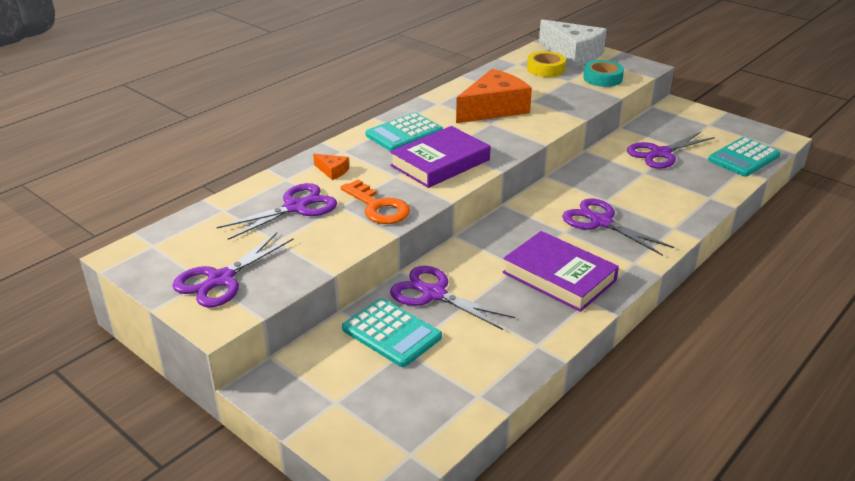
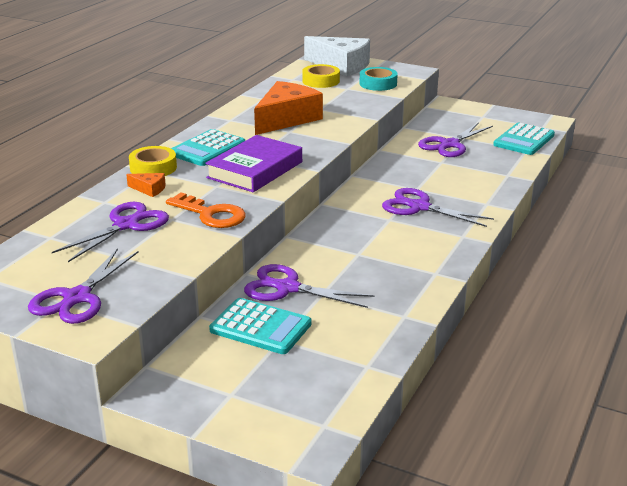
camera: 15 degrees left, 5 degrees down
purple book [502,231,619,312] -> none
none -> yellow tape [129,146,177,176]

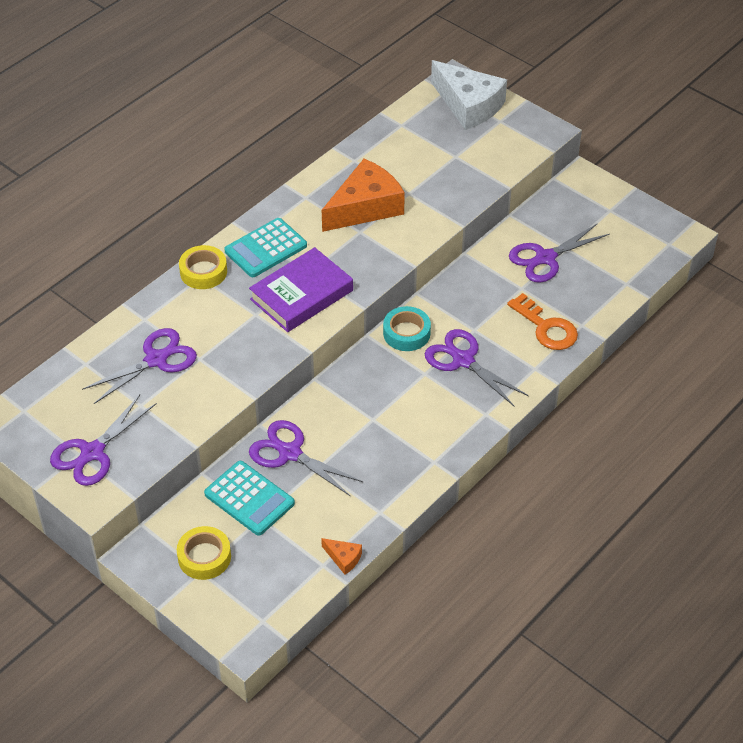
camera: 15 degrees right, 20 degrees up
orange cheese [126,173,166,197] -> orange cheese moved to [321,538,362,574]
orange key [166,192,246,228] -> orange key moved to [507,293,578,350]
yellow tape [302,64,340,88] -> yellow tape moved to [177,526,231,580]
turquoise tape [359,67,398,91] -> turquoise tape moved to [383,306,431,351]
turquoise calculator [493,123,555,155] -> none

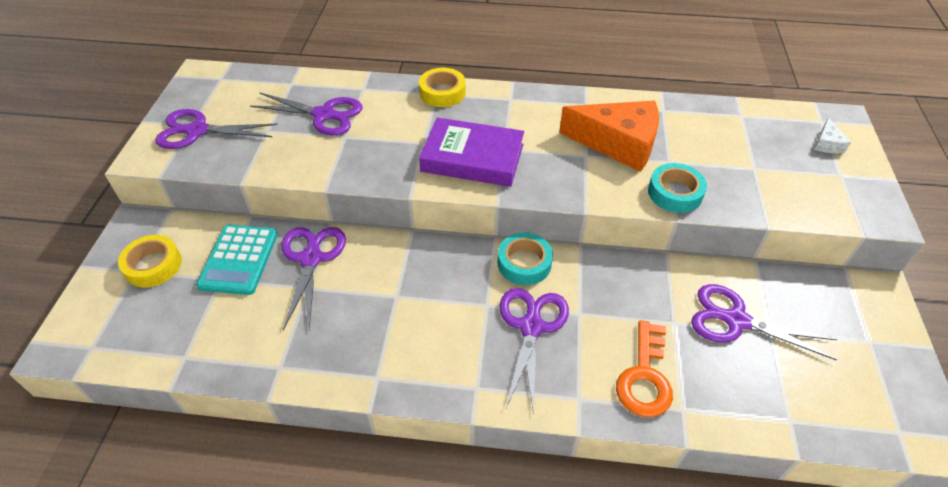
camera: 55 degrees right, 0 degrees up
turquoise calculator [224,218,307,277] -> none
orange cheese [321,538,362,574] -> none
white cheese [431,60,507,130] -> white cheese [814,117,851,153], size x0.42
none -> turquoise tape [648,163,707,213]

